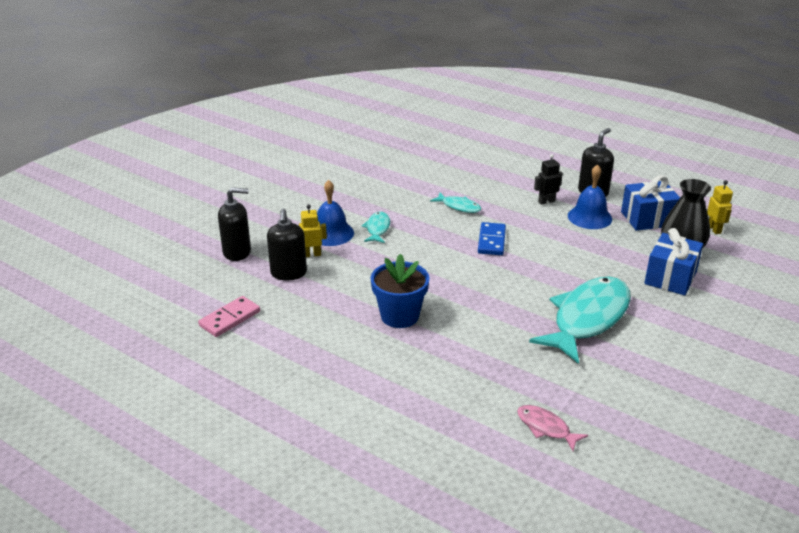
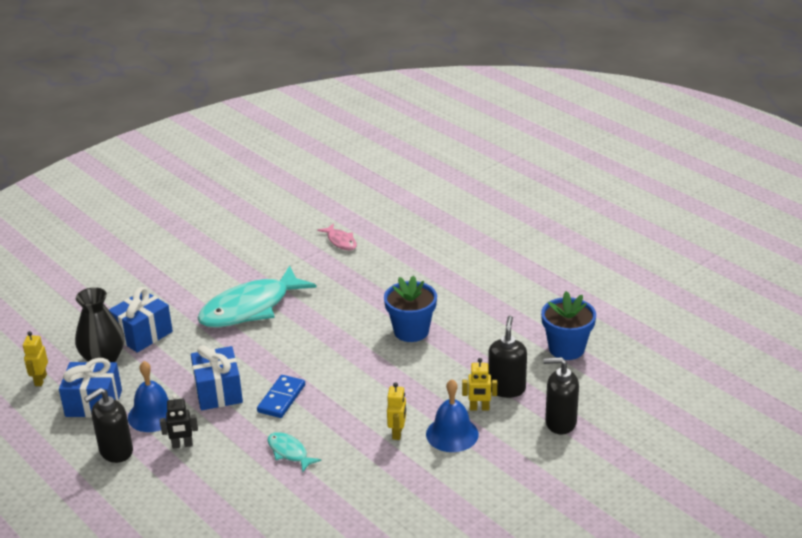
camera: 165 degrees left, 0 degrees up
pink domino [198,296,260,337] -> blue flower pot [541,291,596,360]
turquoise fish [361,212,390,243] -> yellow robot [387,383,406,440]
none -> blue gift [191,345,243,410]

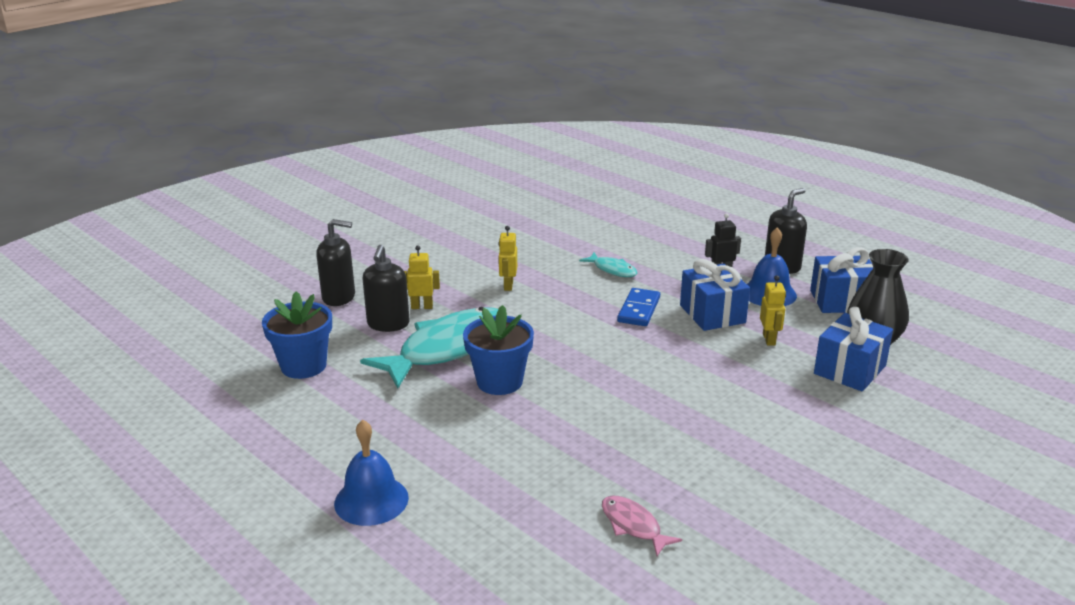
camera: 175 degrees right, 5 degrees down
yellow robot [23,331,48,386] -> yellow robot moved to [760,275,786,346]
turquoise fish [197,265,317,328] -> turquoise fish moved to [360,307,508,388]
blue bell [426,379,479,452] -> blue bell moved to [334,419,409,526]

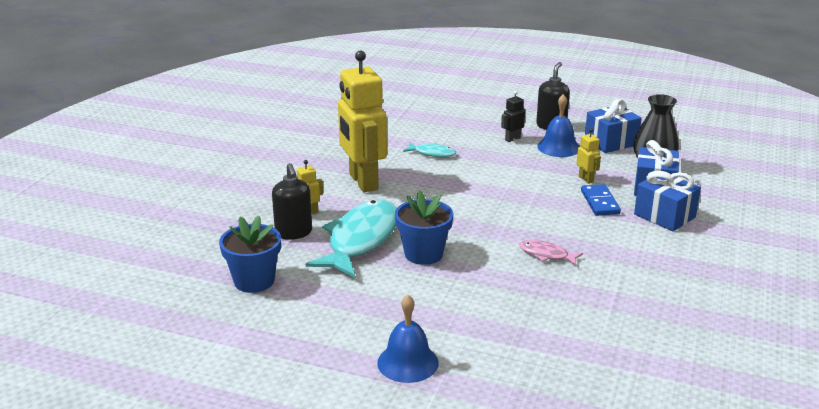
camera: 25 degrees left, 0 degrees up
black soap dispenser [316,219,355,306] -> none
yellow robot [498,226,517,291] -> yellow robot [338,50,387,192], size x2.45
pink fish [602,495,682,556] -> pink fish moved to [519,240,583,266]
blue domino [617,288,660,326] -> blue domino moved to [581,184,621,216]
blue gift [680,259,750,331] -> blue gift moved to [634,171,701,231]

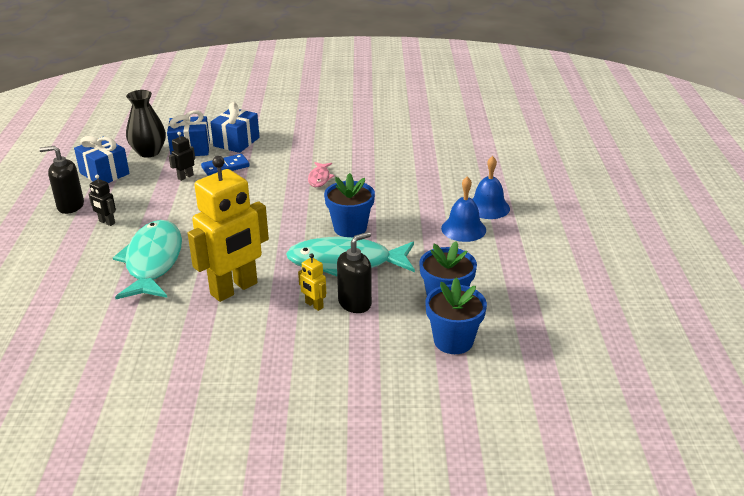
camera: 110 degrees left, 5 degrees up
turquoise fish [403,142,456,157] -> turquoise fish [113,220,182,299], size x2.22
blue bell [537,94,579,157] -> blue bell moved to [441,176,486,242]
yellow robot [577,128,601,184] -> black robot [169,132,195,181]
none -> blue flower pot [425,278,487,354]

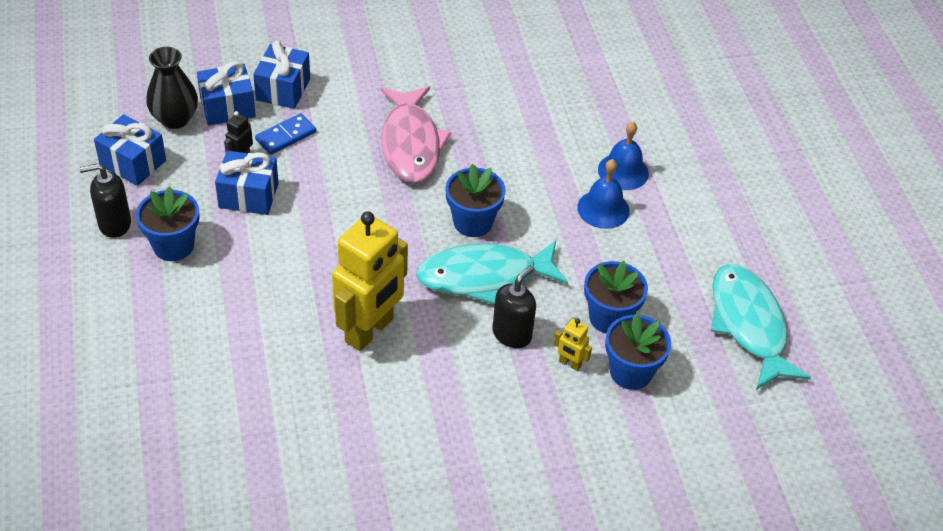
camera: 15 degrees left, 15 degrees up
black robot [88,175,116,226] -> blue flower pot [136,186,199,261]
turquoise fish [113,220,182,299] -> turquoise fish moved to [711,264,811,390]
yellow robot [298,253,326,311] -> yellow robot moved to [553,318,592,371]
pink fish [308,162,335,187] -> pink fish [380,86,452,183], size x2.22
none -> blue gift [215,151,279,215]

